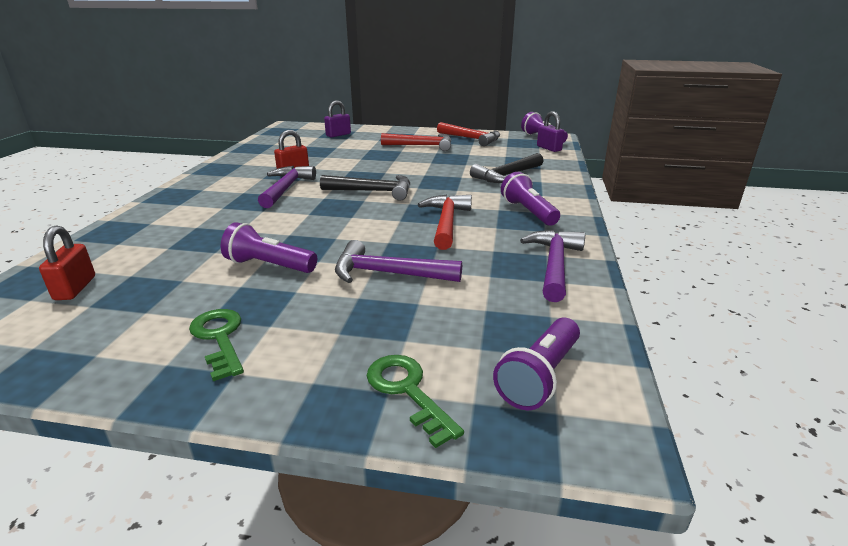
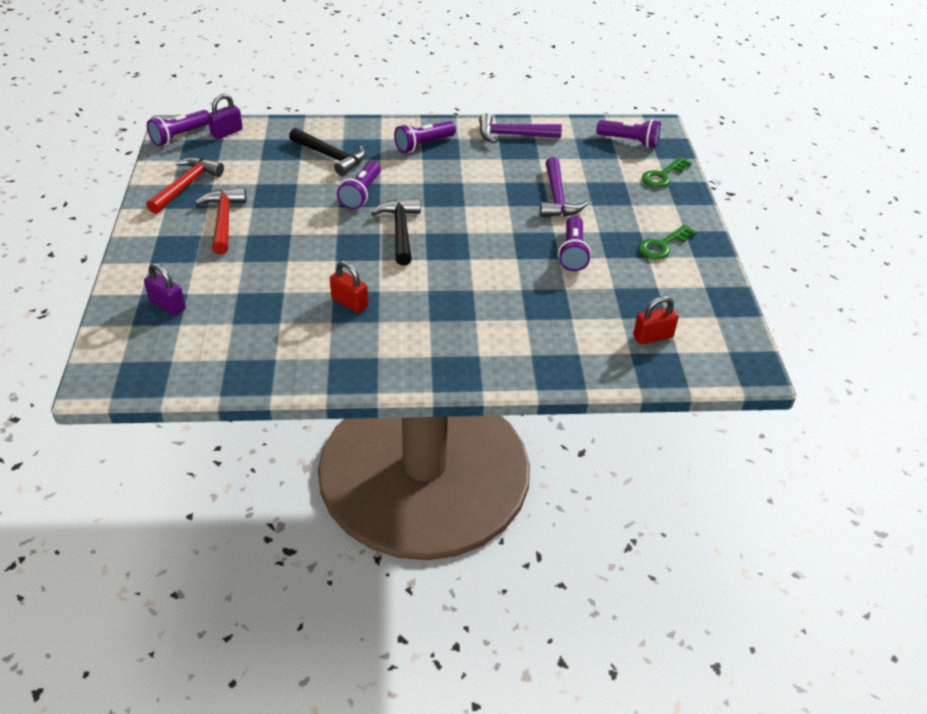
camera: 105 degrees left, 15 degrees up
purple hammer [258,166,316,208] -> none
red hammer [418,194,472,250] -> none
none -> purple flashlight [337,161,381,209]

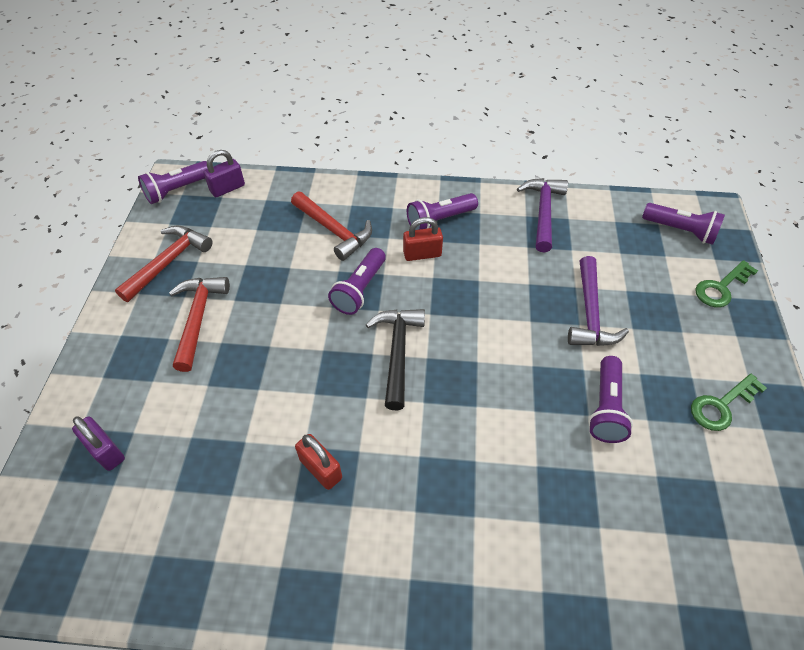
camera: 10 degrees right, 10 degrees up
black hammer [289,128,366,176] -> red hammer [291,192,372,261]
purple hammer [479,113,562,144] -> purple hammer turned 90 degrees clockwise [517,178,568,252]
red padlock [633,296,679,344] -> red padlock moved to [403,217,443,261]

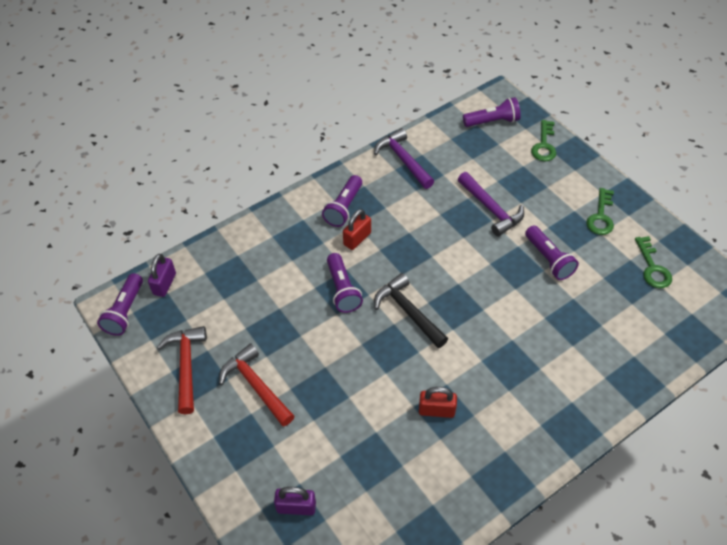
camera: 40 degrees left, 0 degrees up
red hammer [291,192,372,261] -> none
none -> green key [635,236,672,288]

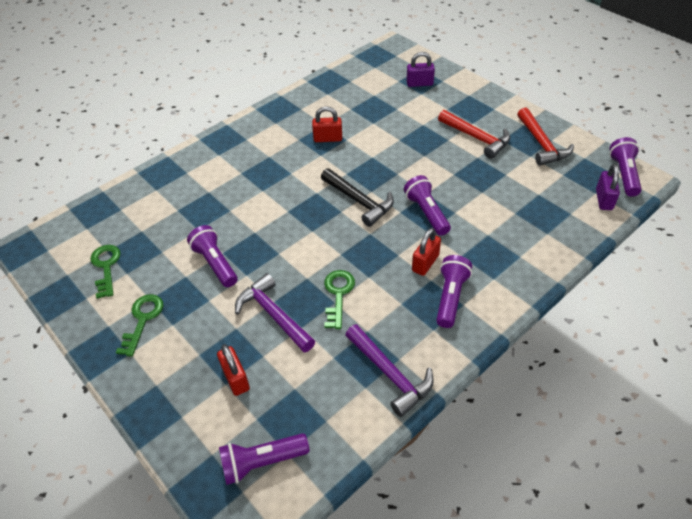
camera: 175 degrees right, 5 degrees down
green key [531,120,556,161] -> green key moved to [324,270,355,329]
none -> red padlock [217,344,250,396]

